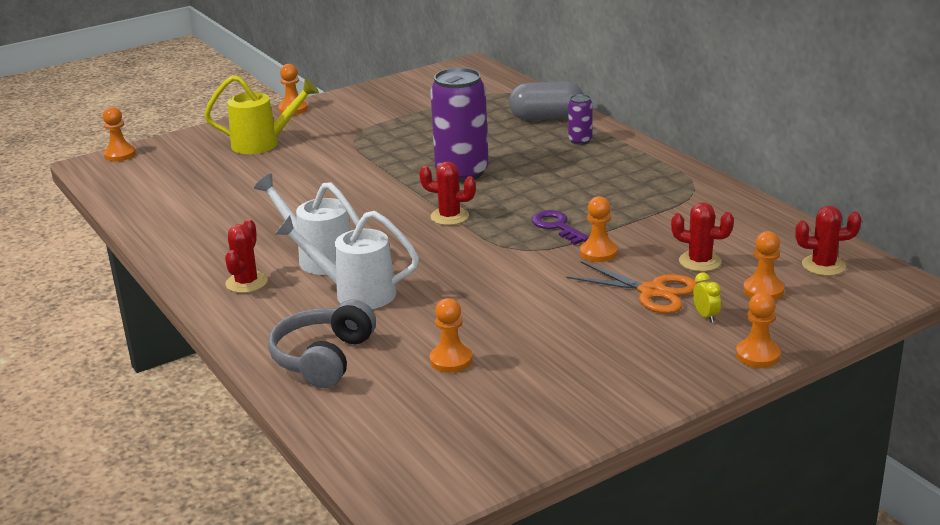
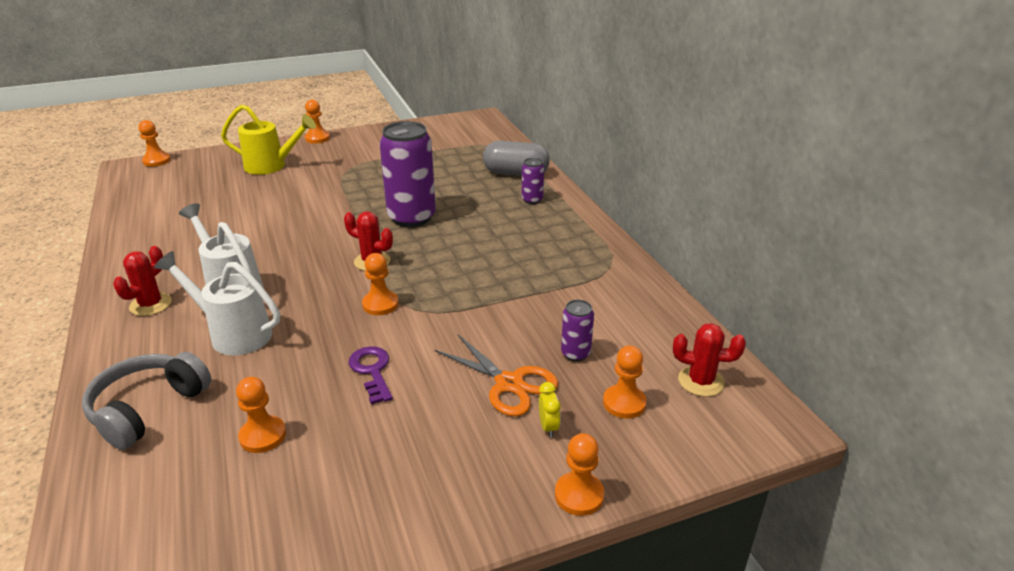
camera: 10 degrees right, 5 degrees up
purple key [532,210,589,245] -> purple key moved to [348,346,393,405]
orange pawn [580,196,618,262] -> orange pawn moved to [362,253,399,315]
red cactus [671,202,734,272] -> purple can [561,300,594,361]

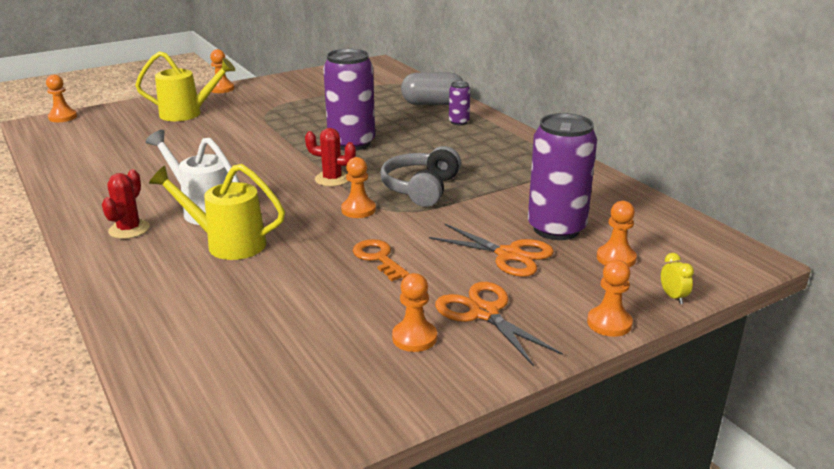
camera: 10 degrees left, 5 degrees down
grey headphones [82,352,211,450] -> grey headphones moved to [380,146,461,207]
white watering can [154,251,280,356] -> yellow watering can [149,164,285,260]
orange pawn [236,377,286,453] -> orange pawn moved to [392,273,437,352]
purple key [348,346,393,405] -> orange key [353,239,409,281]
yellow clock [539,382,561,438] -> yellow clock moved to [661,253,694,304]
purple can [561,300,594,361] -> purple can [528,113,597,240], size x2.14
red cactus [673,323,746,397] -> none
none -> orange scissors [435,282,563,367]

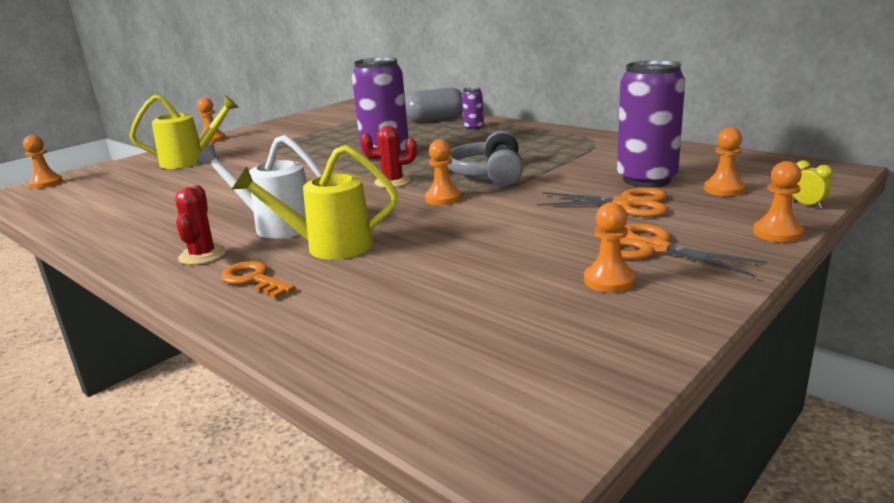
camera: 15 degrees left, 5 degrees down
orange key [353,239,409,281] -> orange key moved to [221,261,296,299]

